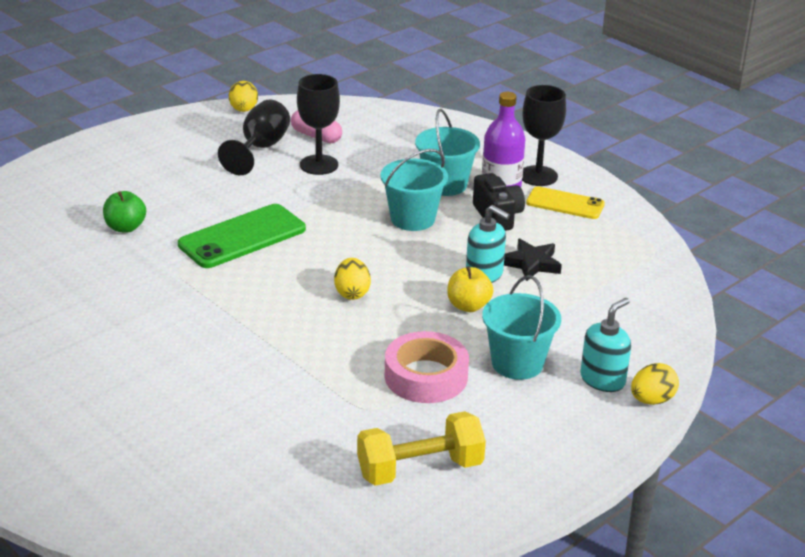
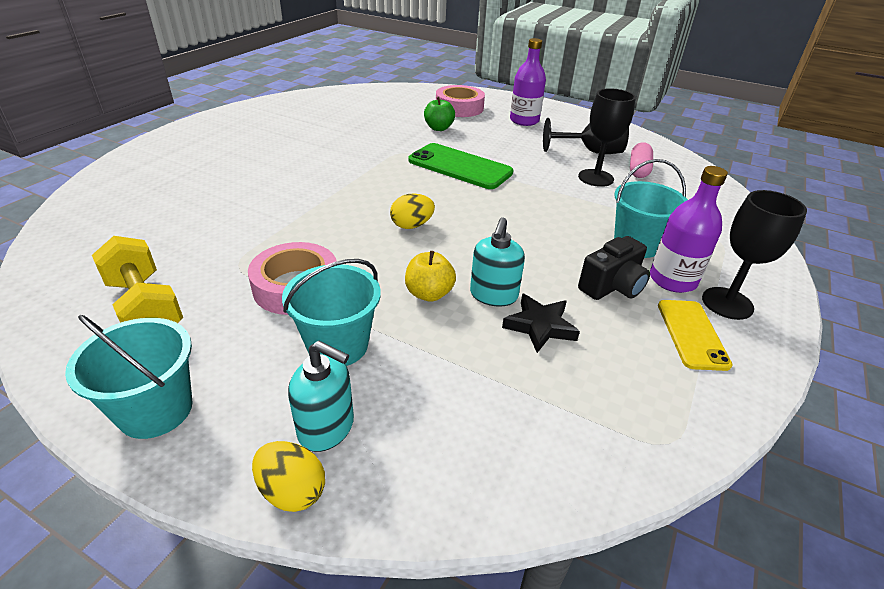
camera: 70 degrees right, 5 degrees up
yellow egg [229,81,258,112] -> none
turquoise bucket [380,149,448,231] -> turquoise bucket moved to [65,315,193,439]
none -> pink tape [436,85,485,117]
none -> purple bottle [510,38,546,126]

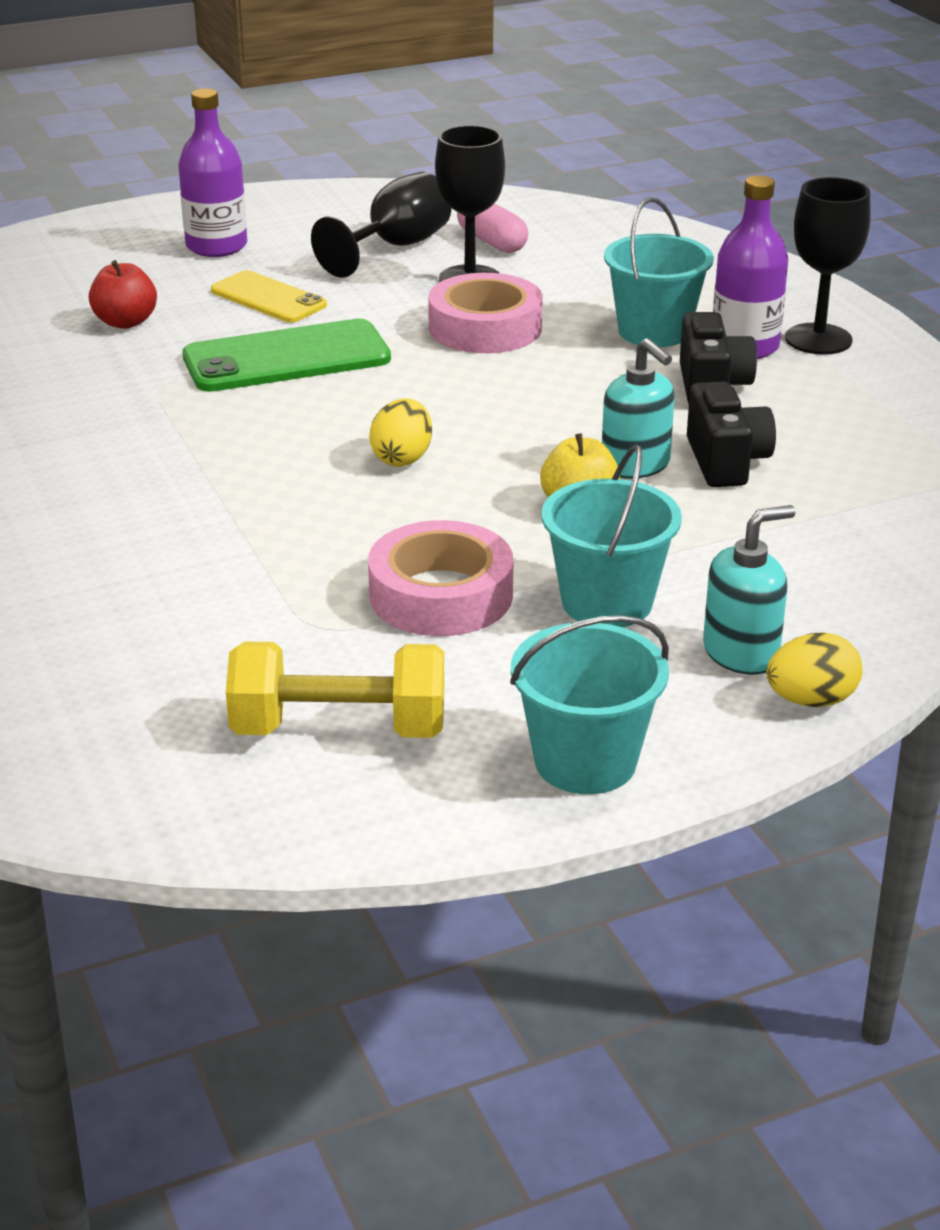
camera: 50 degrees left, 5 degrees down
green apple [424,97,455,131] -> red apple [89,260,157,329]
pink tape [436,85,485,117] -> pink tape moved to [428,273,543,353]
black star [502,293,580,353] -> black camera [687,382,776,487]
yellow phone [658,300,733,371] -> yellow phone moved to [211,270,327,322]

